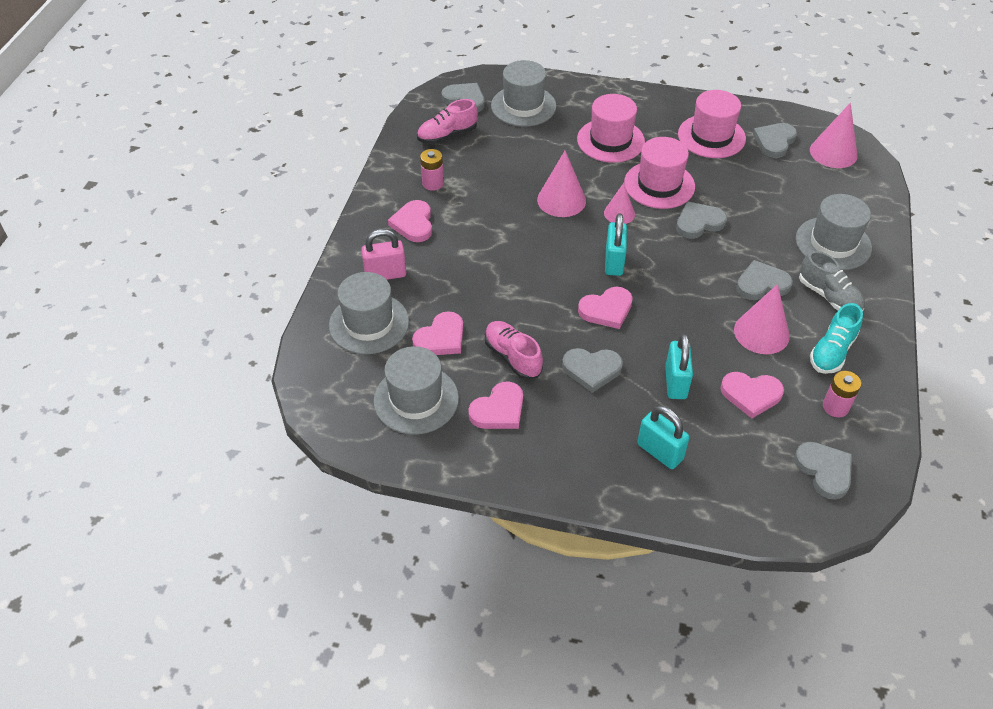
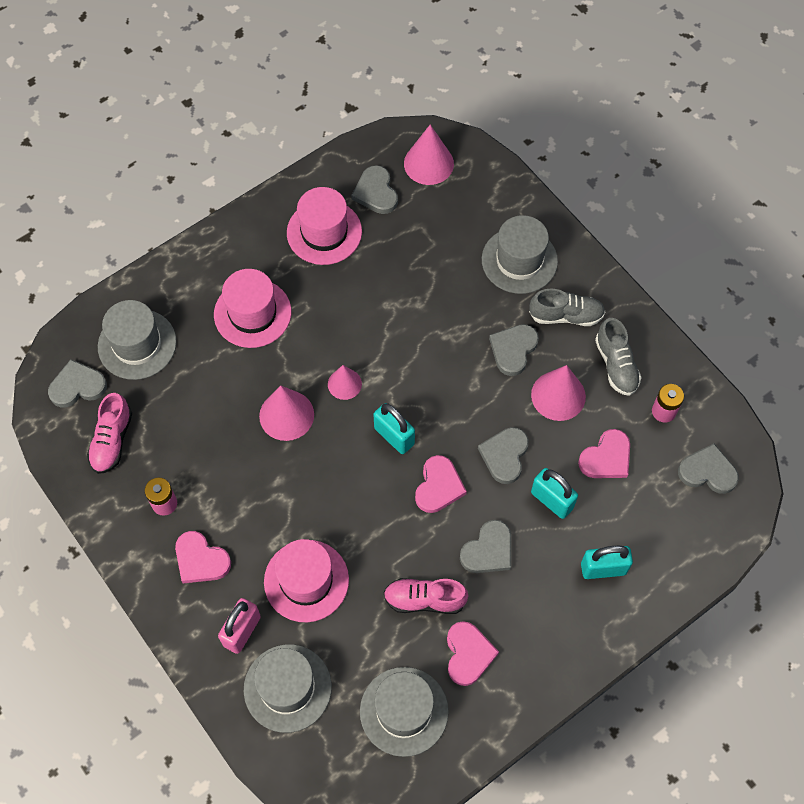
camera: 50 degrees left, 15 degrees up
pink heart [412,311,463,355] -> none
pink hat [624,137,695,209] -> pink hat moved to [264,539,349,622]
grey heart [676,201,727,239] -> grey heart moved to [478,427,529,484]
turquoise shoe [810,303,863,374] -> grey shoe [595,318,642,396]

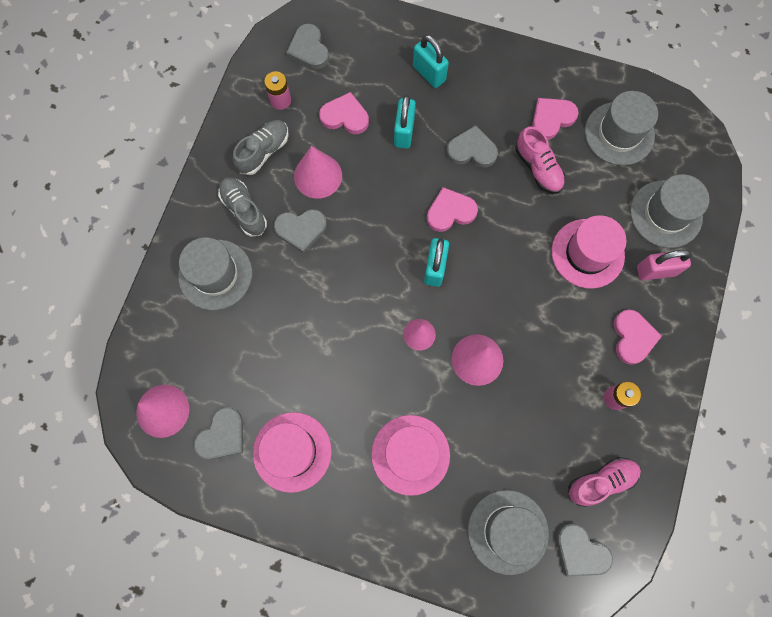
camera: 125 degrees left, 10 degrees up
grey heart [478,427,529,484] -> none

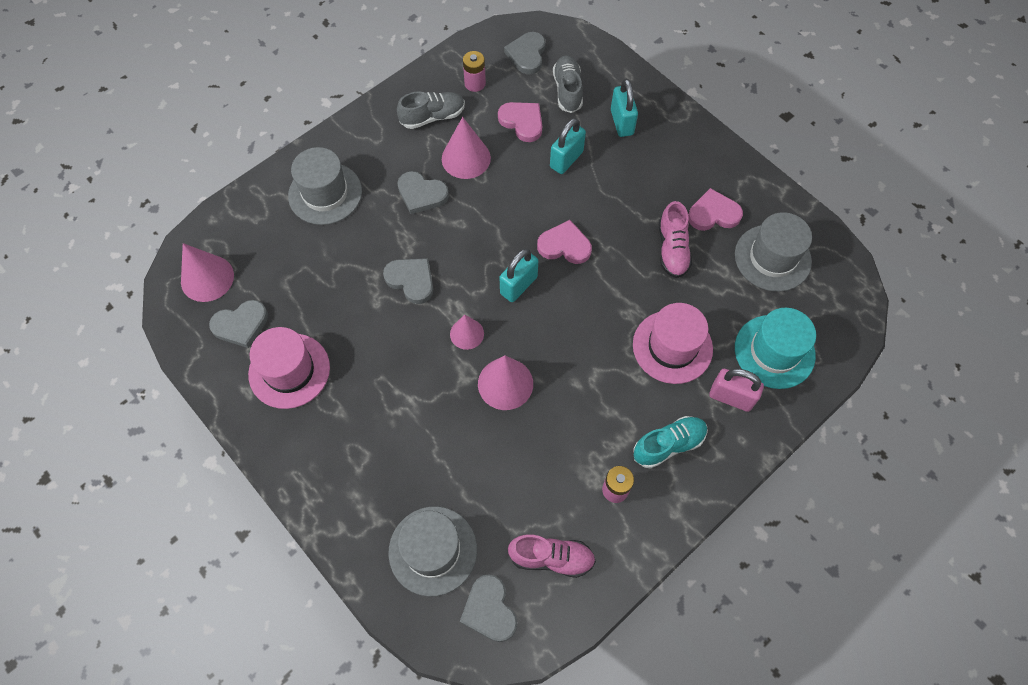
camera: 30 degrees right, 10 degrees down
grey shoe [218,177,267,237] -> grey shoe moved to [553,55,583,113]
pink hat [371,415,450,496] -> none
grey heart [446,125,498,168] -> grey heart moved to [383,258,433,304]
pink heart [613,310,662,365] -> turquoise shoe [633,416,708,469]
grey hat [630,174,709,248] -> turquoise hat [735,308,816,389]

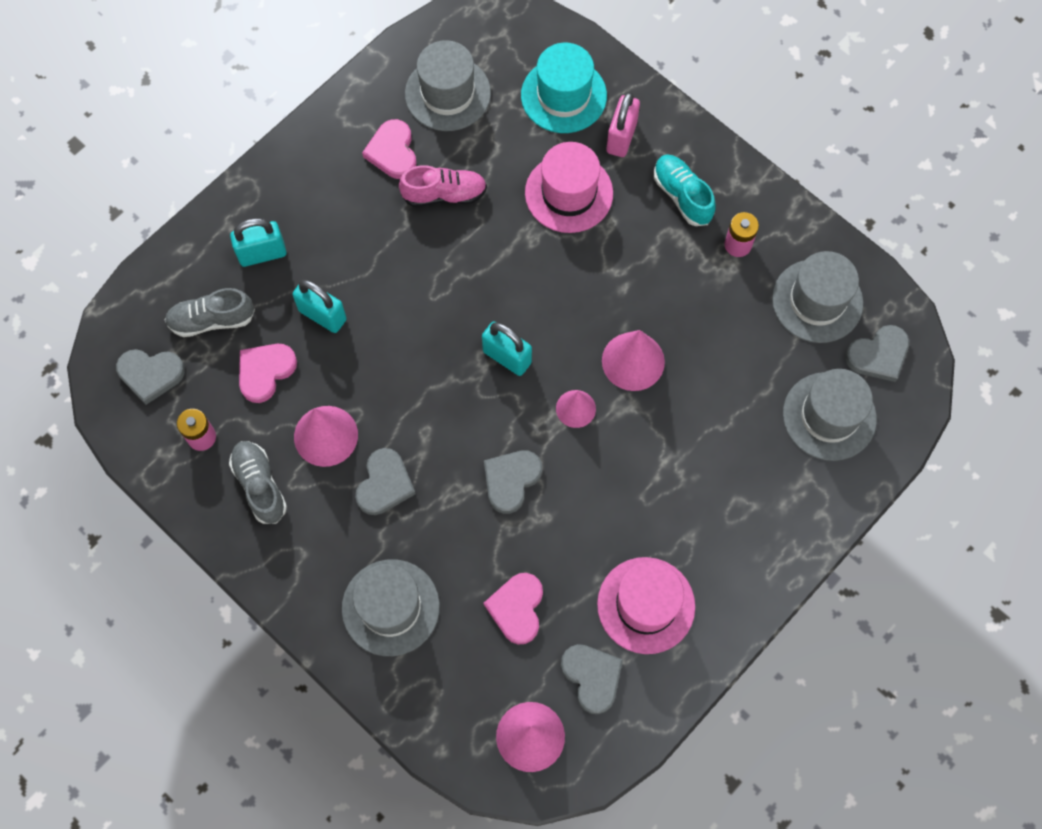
camera: 95 degrees left, 5 degrees up
pink shoe [508,535,596,578] -> grey hat [772,251,863,343]
pink heart [537,220,592,264] -> pink heart moved to [484,573,543,644]

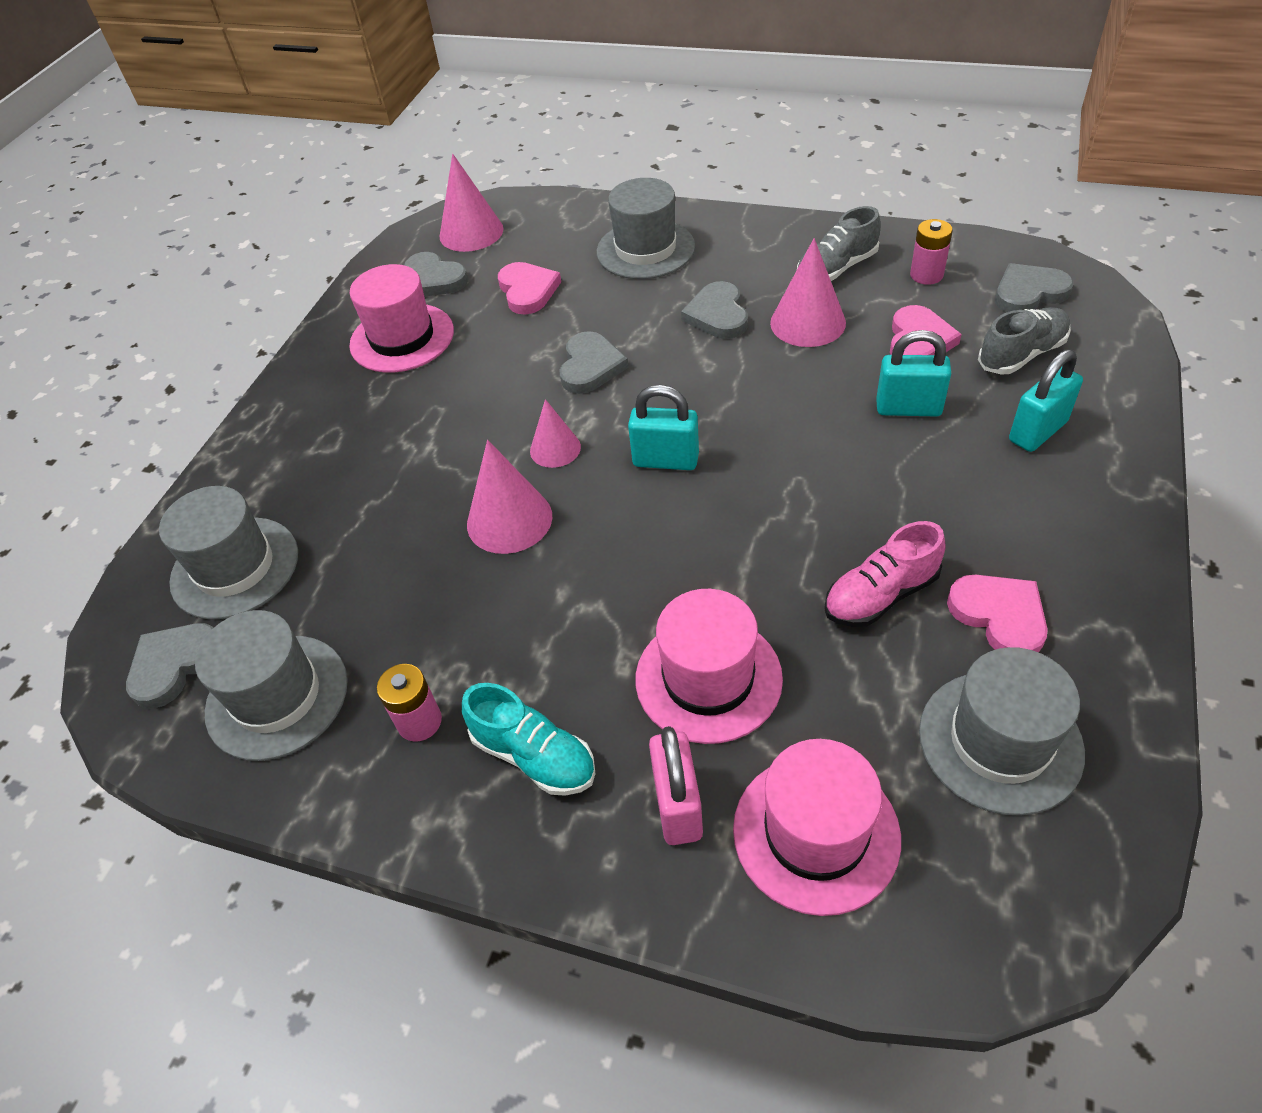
camera: 160 degrees right, 20 degrees down
grey shoe [229,441,287,524] -> grey shoe turned 105 degrees clockwise [797,206,881,281]
turquoise hat [521,43,607,133] -> pink hat [733,739,901,916]

